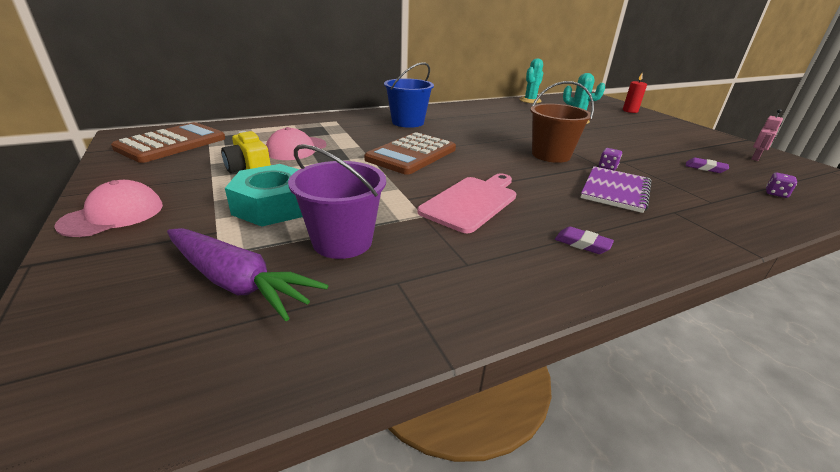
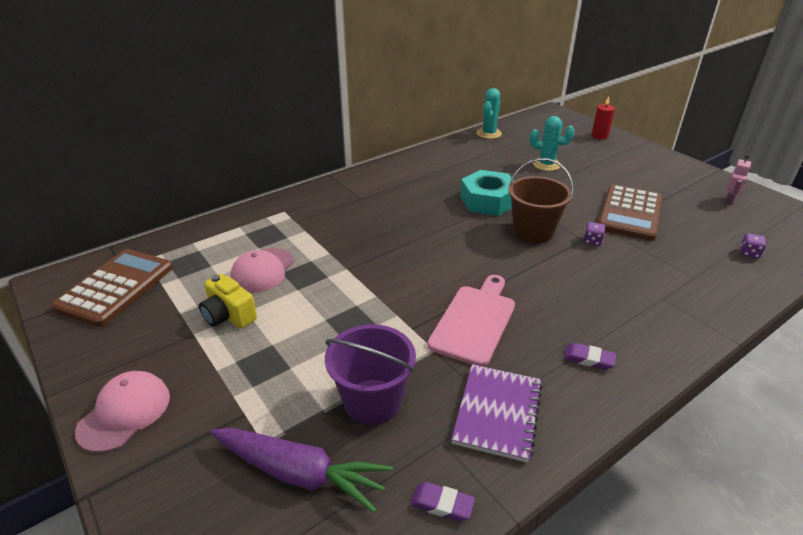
camera: 10 degrees left, 5 degrees up
turquoise nut [225,164,303,227] -> turquoise nut moved to [460,170,514,216]
brown calculator [364,132,456,175] -> brown calculator moved to [598,185,662,241]
blue bucket [384,62,434,128] -> none
purple notebook [580,166,652,213] -> purple notebook moved to [451,364,542,463]
purple eraser [686,158,729,173] -> purple eraser moved to [410,482,475,522]

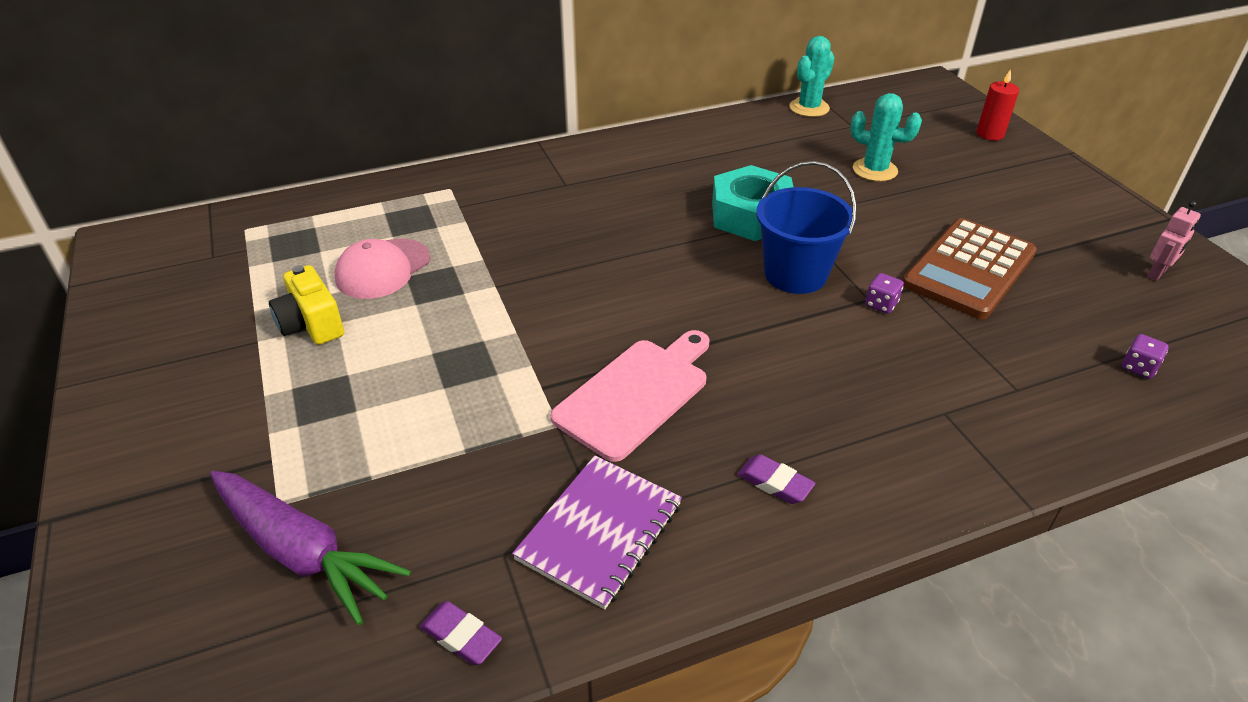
camera: 15 degrees right, 5 degrees up
brown calculator [51,249,173,327] -> none
pink cap [75,371,170,453] -> none
purple bucket [325,324,416,425] -> none
brown bucket [508,158,574,243] -> blue bucket [756,161,857,294]

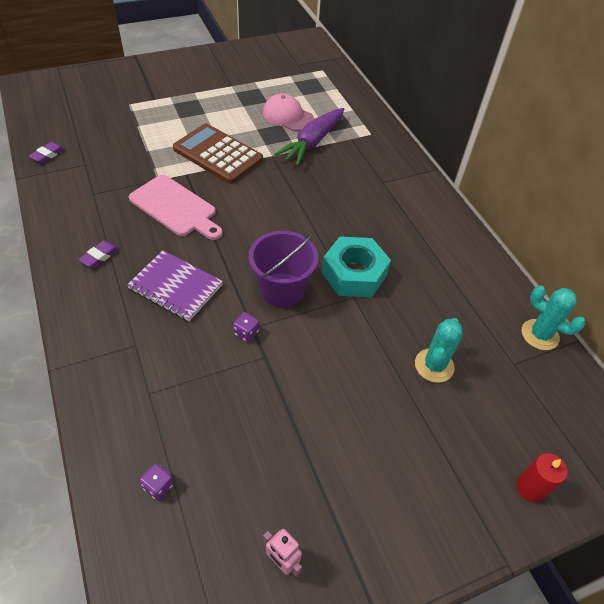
camera: 85 degrees right, 10 degrees up
purple carrot [210,471,411,625] -> purple carrot moved to [274,108,344,166]
yellow camera [269,265,344,345] -> none
purple notebook [512,456,682,609] -> purple notebook moved to [127,250,223,321]
blue bucket [756,161,857,294] -> purple bucket [249,231,318,307]
brown calculator [903,218,1037,319] -> brown calculator moved to [173,124,263,184]

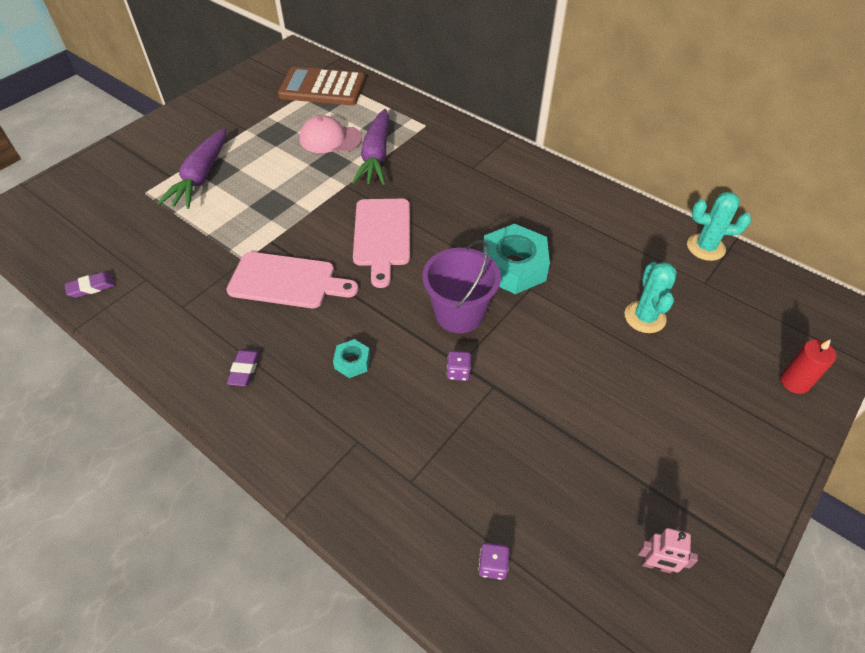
camera: 25 degrees left, 0 degrees up
purple eraser [29,142,65,163] -> purple eraser turned 60 degrees clockwise [65,272,115,298]
purple notebook [127,250,223,321] -> turquoise nut [333,339,370,378]
brown calculator [173,124,263,184] -> brown calculator moved to [278,67,365,105]
none -> purple carrot [157,128,226,209]
none -> pink cutting board [353,199,410,288]

